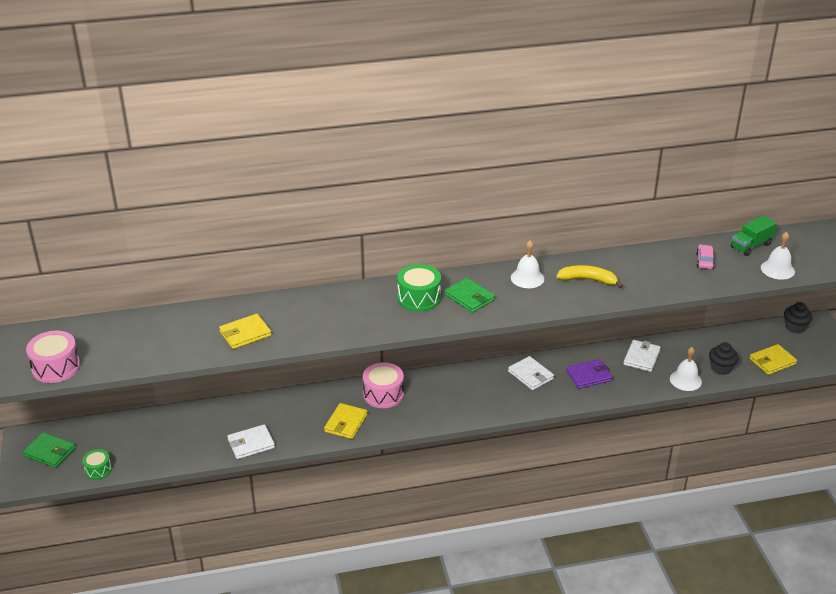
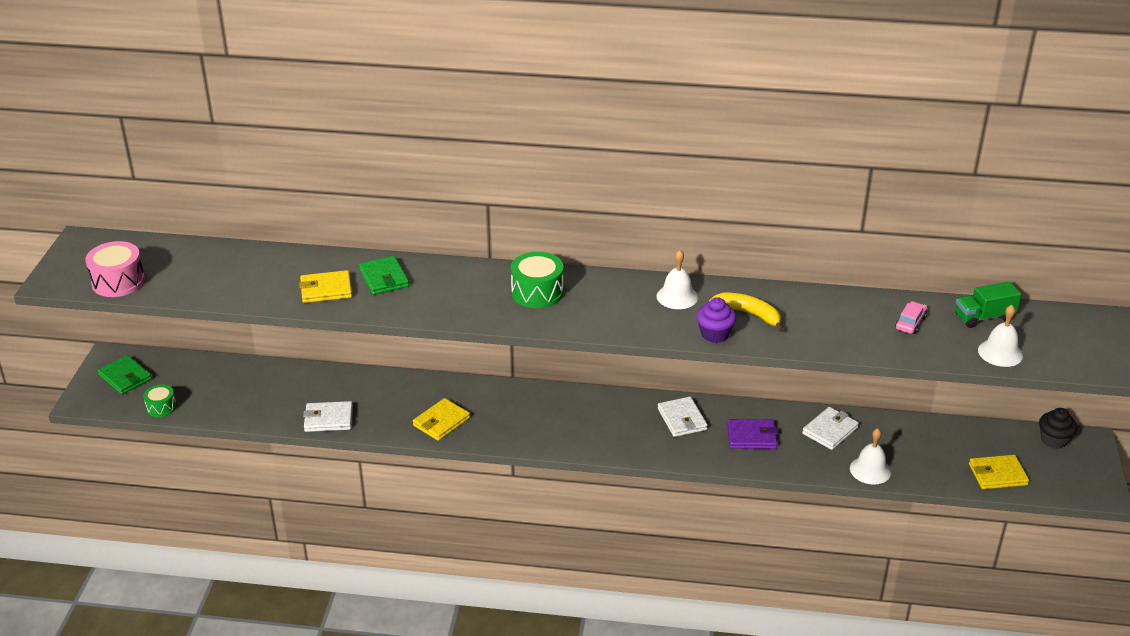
camera: 20 degrees right, 0 degrees up
pink drum [363,363,404,408] -> none
green wallet [445,278,495,313] -> green wallet moved to [359,256,409,295]
black cupcake [709,342,738,375] -> none
none -> purple cupcake [696,297,736,343]

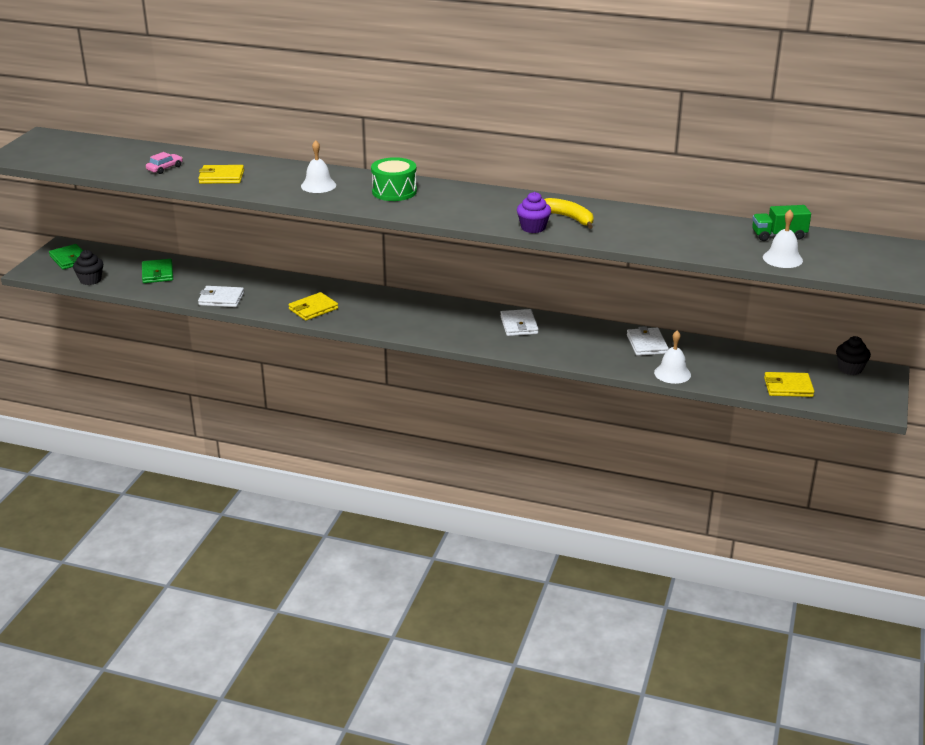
camera: 10 degrees right, 5 degrees down
pink drum [85,241,145,297] -> none
green drum [143,384,177,417] -> black cupcake [73,250,103,285]
green wallet [359,256,409,295] -> green wallet moved to [142,259,173,283]
white bell [656,250,698,309] -> white bell moved to [301,140,336,193]
purple wallet [727,419,778,449] -> none
white wallet [802,407,859,450] -> white wallet turned 60 degrees counterclockwise [627,326,669,356]
pink car [895,301,927,334] -> pink car moved to [146,152,183,174]

